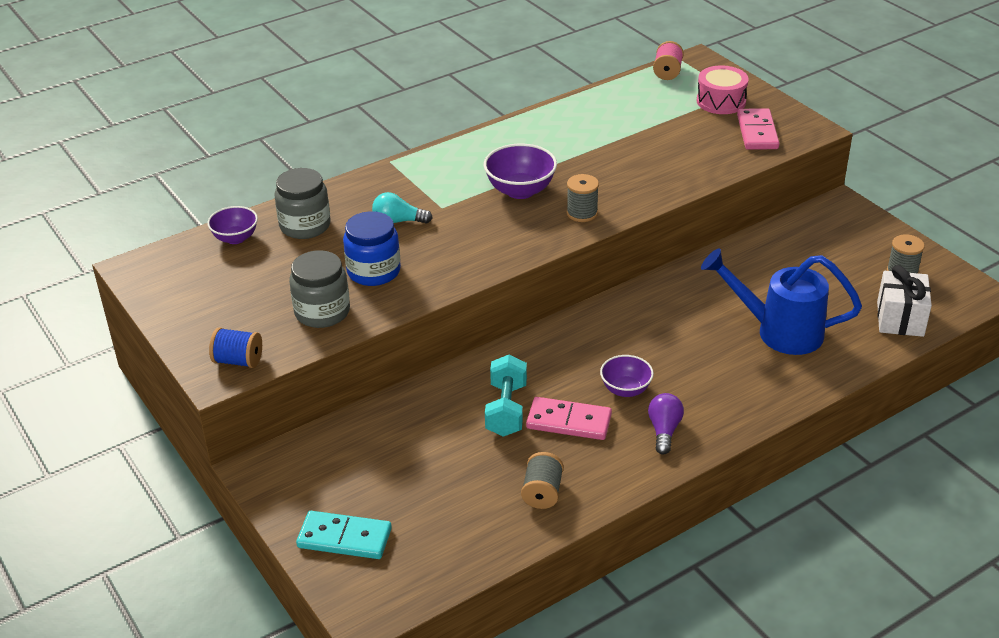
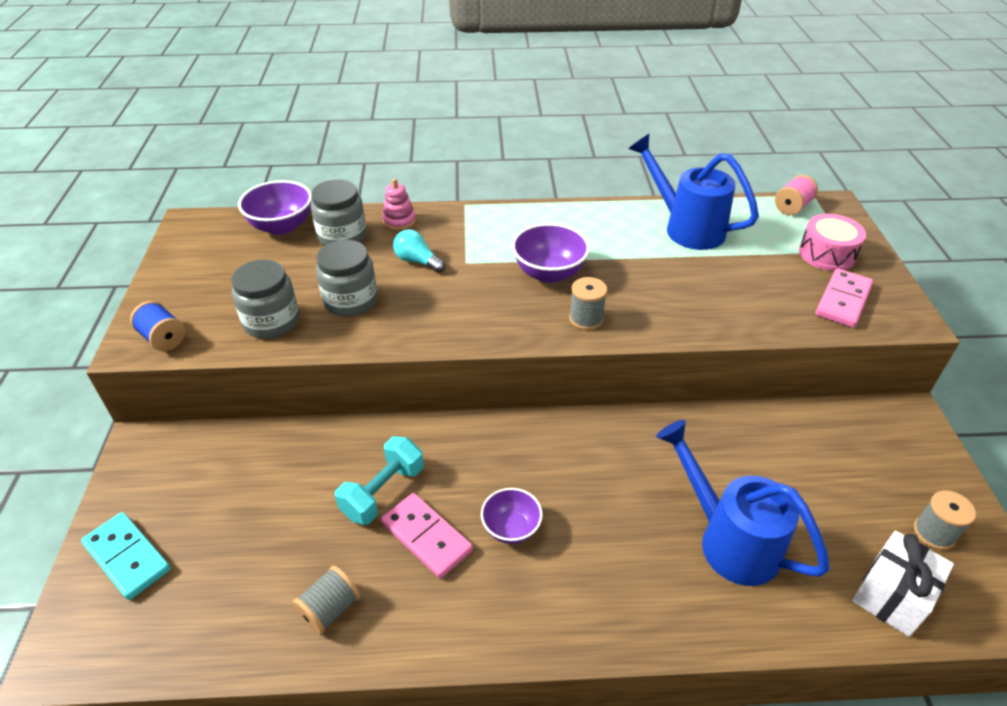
camera: 30 degrees right, 5 degrees up
purple bowl [207,206,258,244] -> purple bowl [238,180,312,235], size x1.53
blue jar [343,211,401,286] -> grey jar [316,240,378,316]
purple light bulb [648,393,684,455] -> none
none -> pink stacking toy [382,178,416,230]
none -> blue watering can [628,134,759,250]

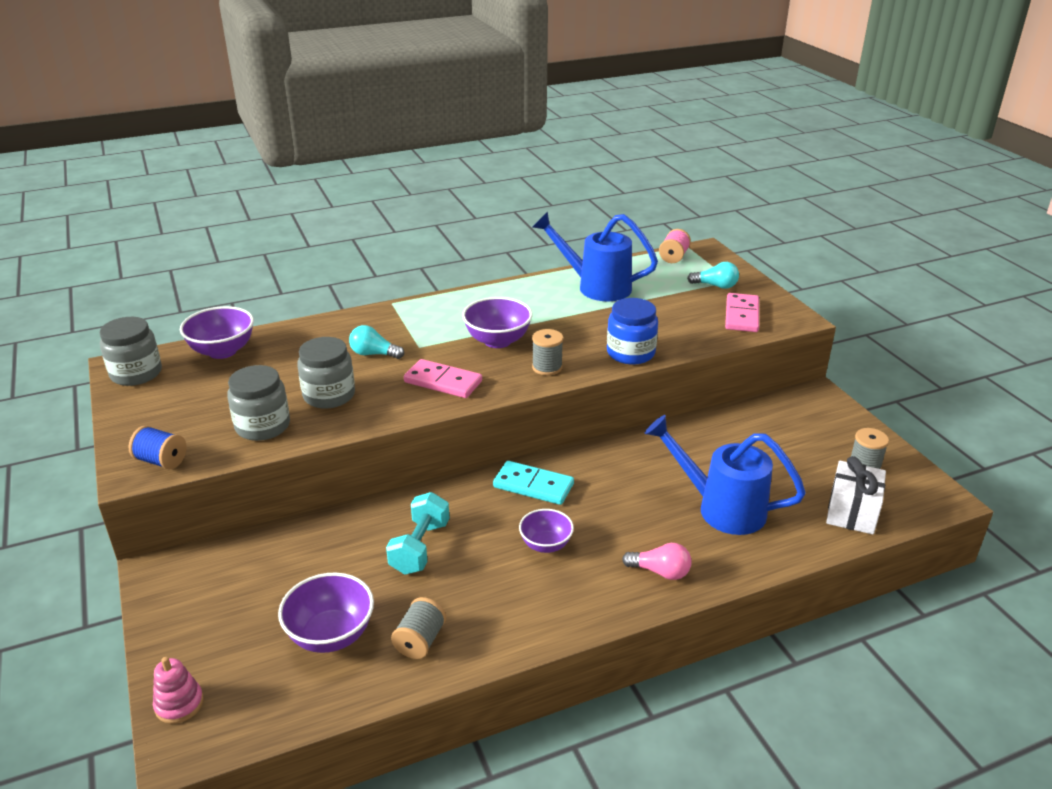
camera: 20 degrees left, 10 degrees down
turquoise domino [81,512,171,600] -> turquoise domino moved to [493,461,574,505]
grey jar [311,179,367,246] -> grey jar moved to [100,317,162,386]
pink domino [381,493,473,578] -> pink domino moved to [404,359,482,398]
pink stacking toy [382,178,416,230] -> pink stacking toy moved to [153,657,204,724]
pink drum [799,214,866,271] -> turquoise light bulb [687,262,739,289]
none -> purple bowl [278,572,374,653]
none -> blue jar [607,298,658,365]
none -> pink light bulb [622,543,692,580]

